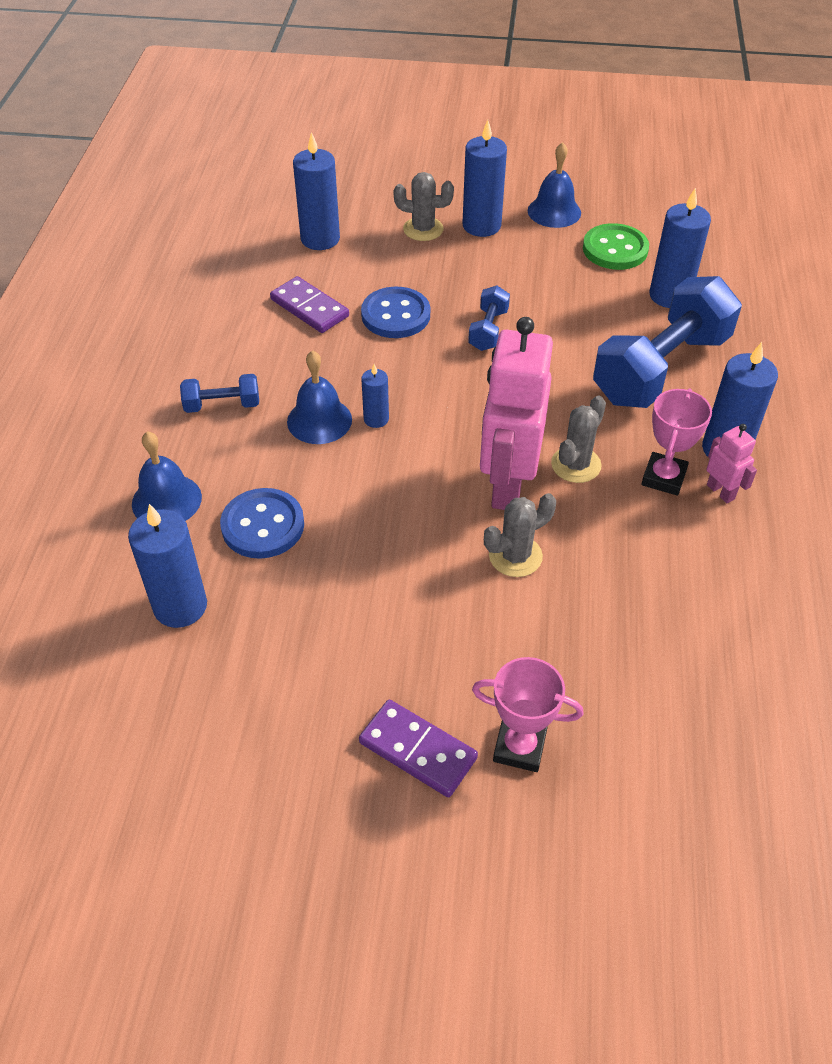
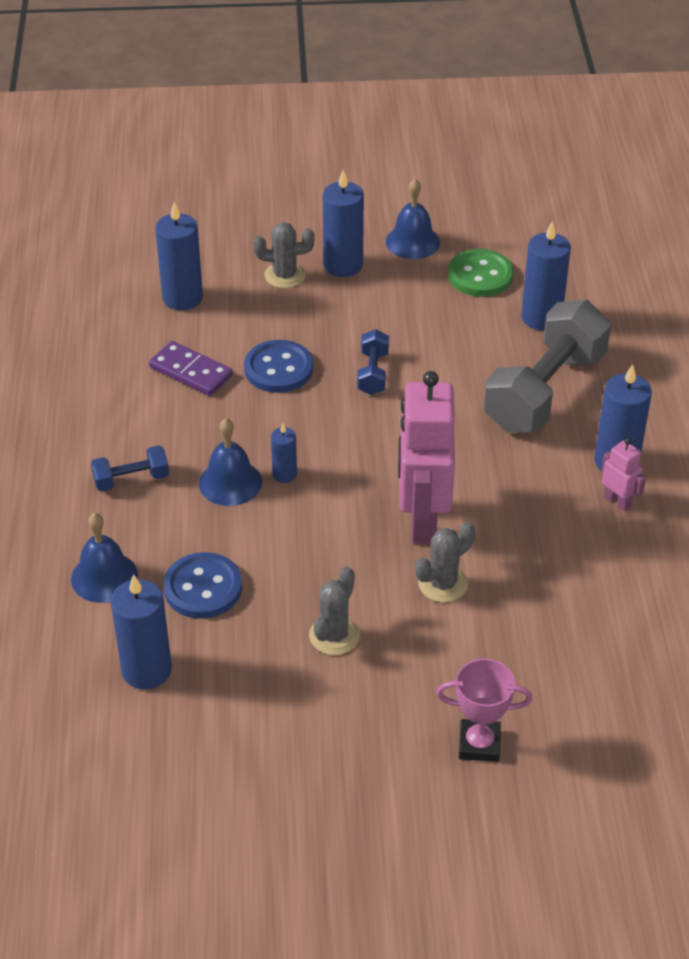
camera: 10 degrees left, 5 degrees down
purple domino [359,699,478,797] -> none
grey cactus [551,396,606,483] -> grey cactus moved to [309,567,360,655]
blue dumbbell [593,276,742,408] -> grey dumbbell [484,300,611,433]
pink trophy [641,388,712,496] -> none

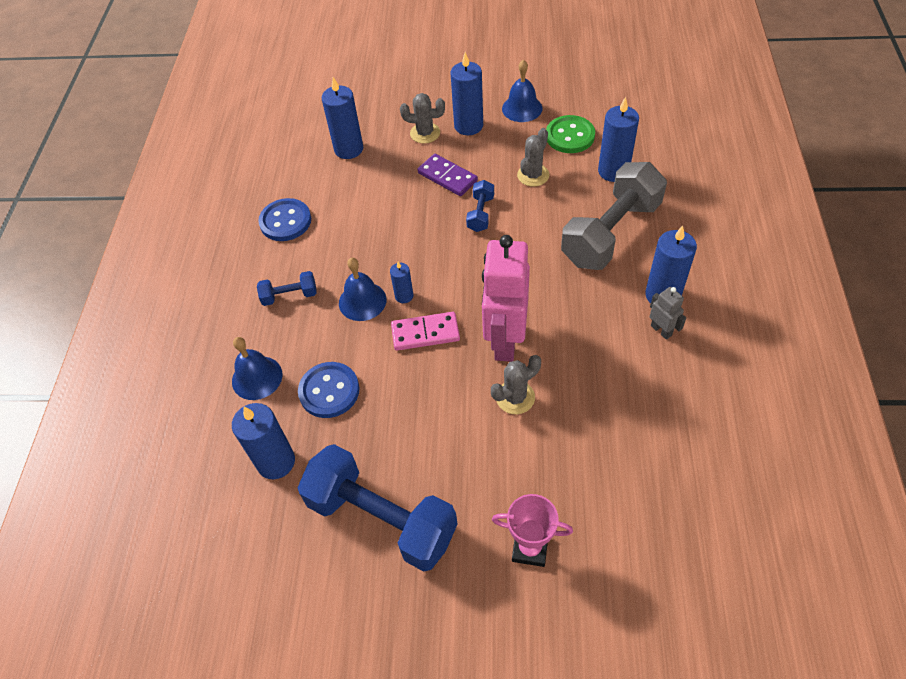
camera: 10 degrees right, 10 degrees up
purple domino [149,341,233,396] -> purple domino moved to [418,154,478,196]
blue button [244,340,313,393] -> blue button moved to [258,198,311,241]
grey cactus [309,567,360,655] -> grey cactus moved to [517,128,549,187]
pink robot [601,438,646,511] -> grey robot [650,287,686,340]
none -> blue dumbbell [298,444,457,572]
none -> pink domino [391,312,460,351]

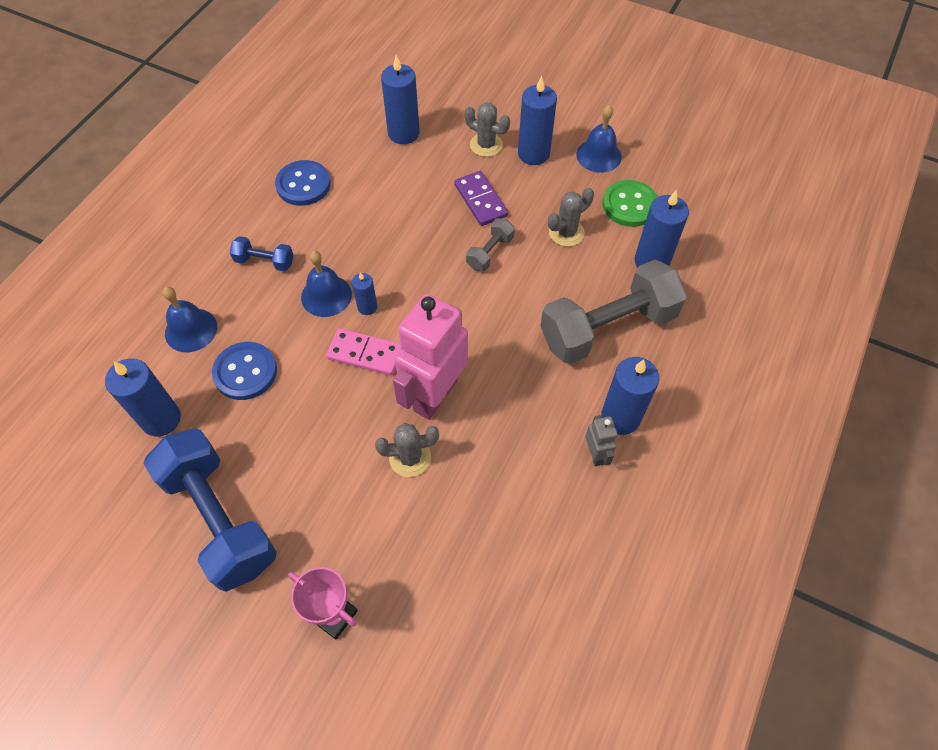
camera: 20 degrees right, 5 degrees up
blue dumbbell [466,180,494,232] -> grey dumbbell [466,218,515,271]

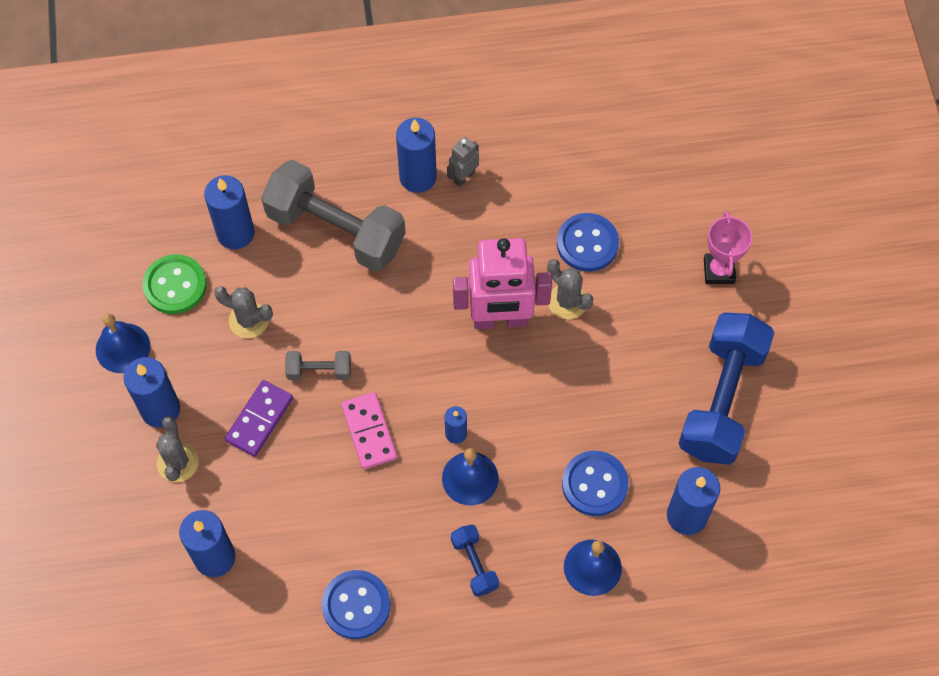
camera: 125 degrees left, 5 degrees up
pink domino [326,328,401,376] -> pink domino moved to [341,392,397,469]
none -> blue button [557,213,619,272]

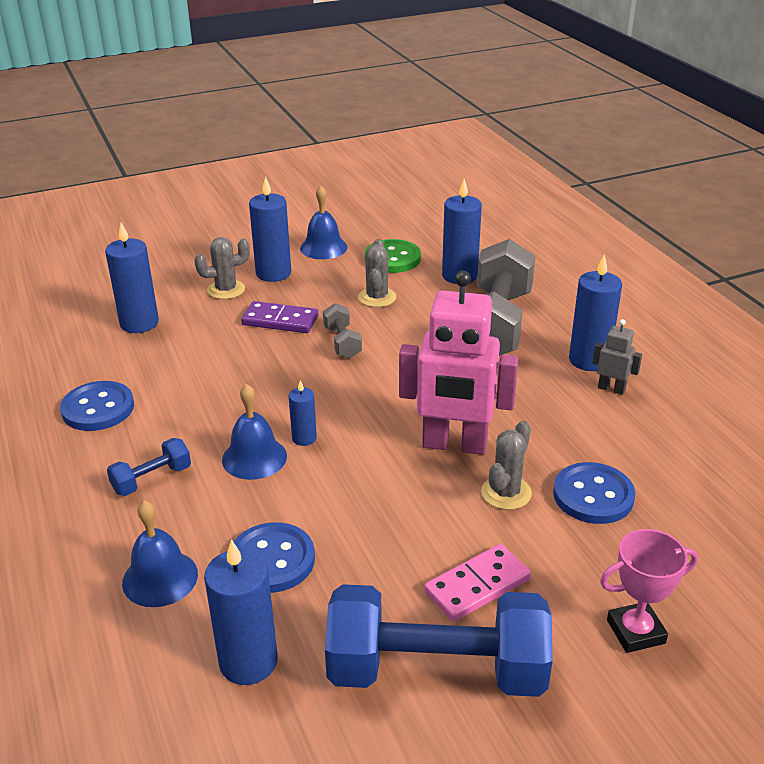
camera: 75 degrees right, 30 degrees down
pink domino [341,392,397,469] -> pink domino moved to [424,544,531,622]
pink robot [453,238,552,329] -> pink robot turned 60 degrees counterclockwise [399,271,518,455]

